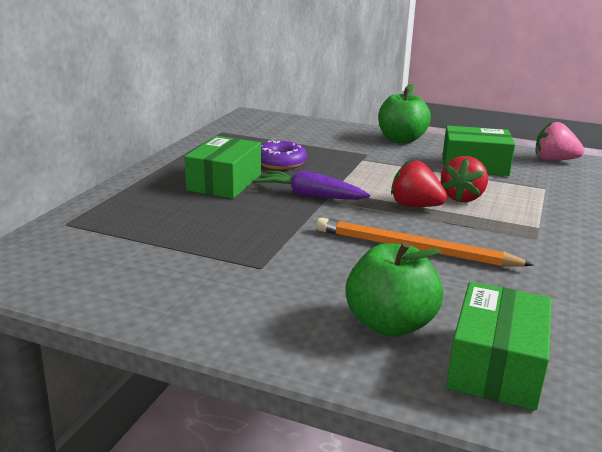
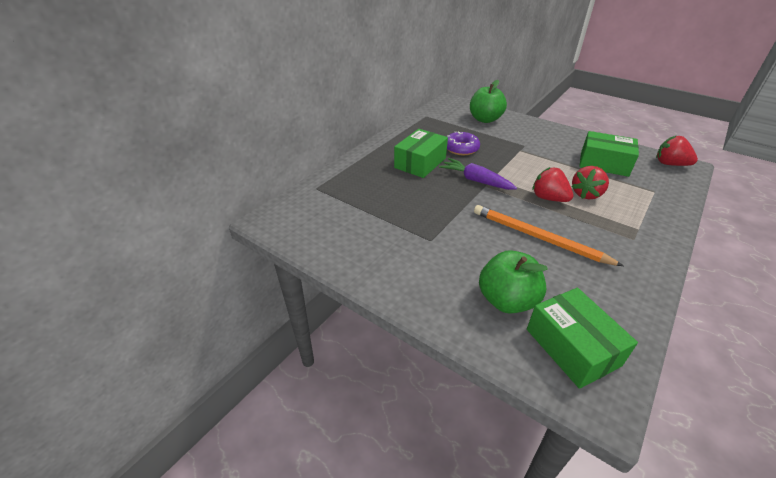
camera: 15 degrees right, 15 degrees up
green apple [378,84,431,144] -> green apple moved to [470,80,507,123]
green box [446,282,552,410] -> green box turned 60 degrees counterclockwise [527,288,638,389]
pink strawberry [535,122,584,161] -> red strawberry [656,136,698,166]

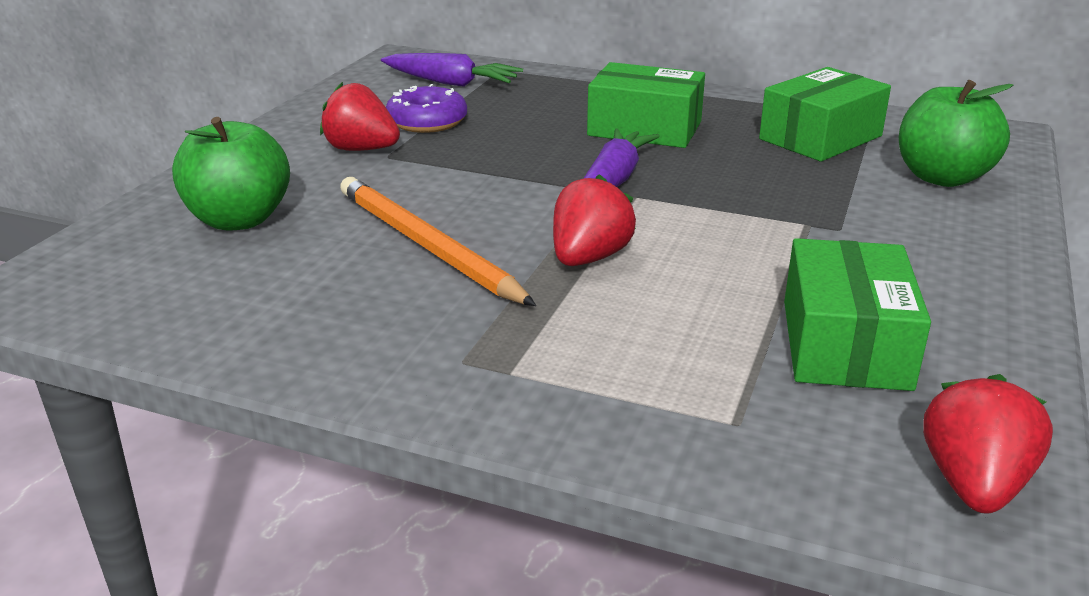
camera: 75 degrees right, 10 degrees down
purple donut [447,132,480,155] -> purple donut moved to [386,84,467,133]
orange pencil [474,205,624,266] -> orange pencil turned 60 degrees counterclockwise [340,177,536,306]
green box [527,288,638,389] -> green box moved to [759,67,891,162]
red strawberry [571,166,609,199] -> red strawberry moved to [320,82,400,151]
none -> purple carrot [381,53,523,87]

